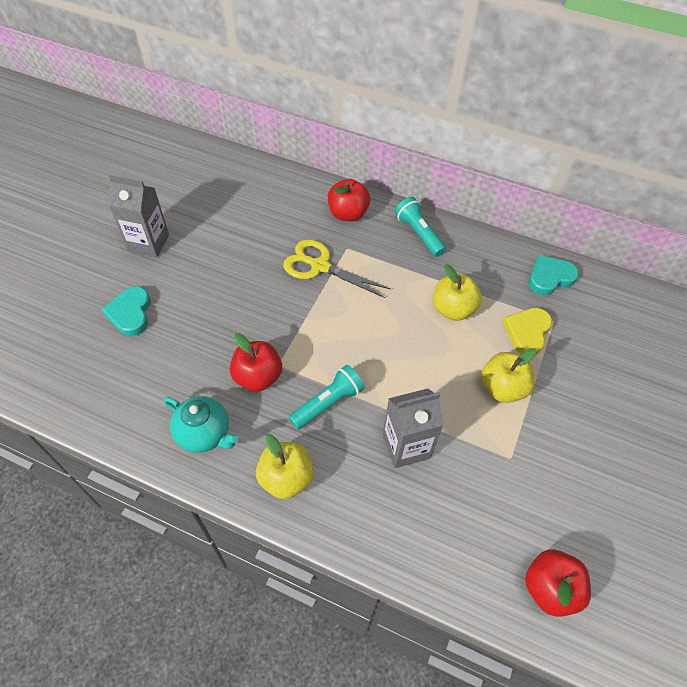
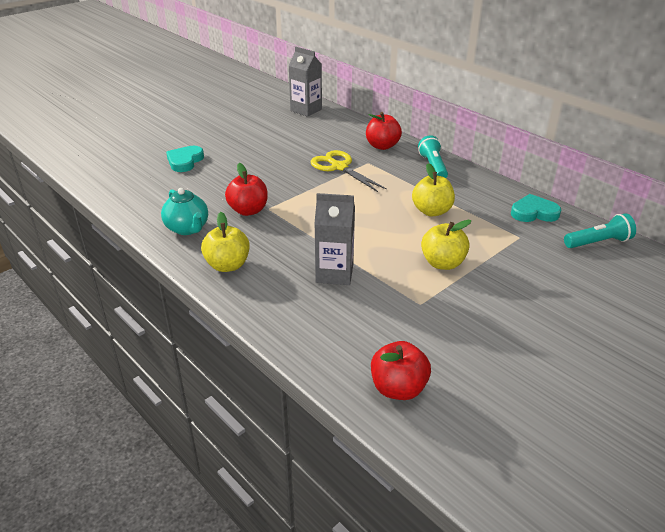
camera: 25 degrees right, 20 degrees down
grey carton [108,175,169,257] -> grey carton moved to [288,47,322,117]
turquoise flashlight [289,365,365,429] -> turquoise flashlight moved to [564,213,636,248]
yellow heart [502,308,552,355] -> none

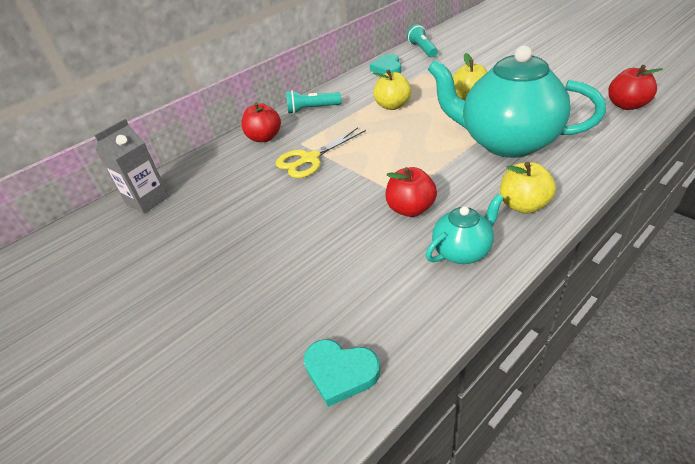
camera: 85 degrees left, 5 degrees up
turquoise heart [166,146,204,172] -> turquoise heart moved to [304,339,380,407]
grey carton [314,193,355,285] -> turquoise teapot [428,46,606,158]

